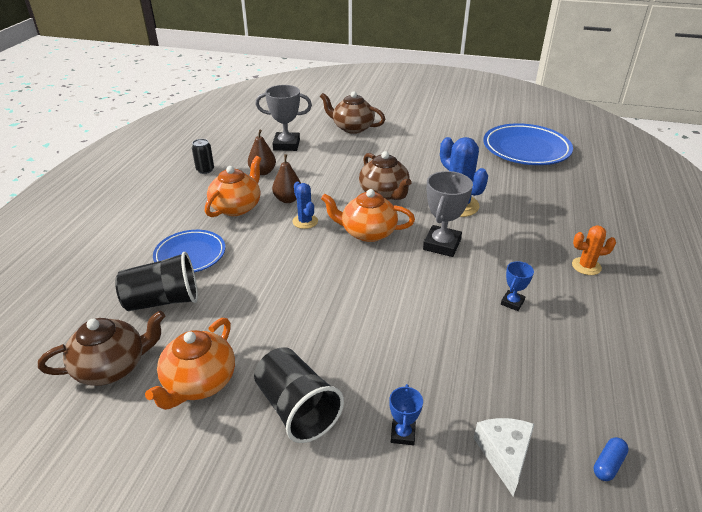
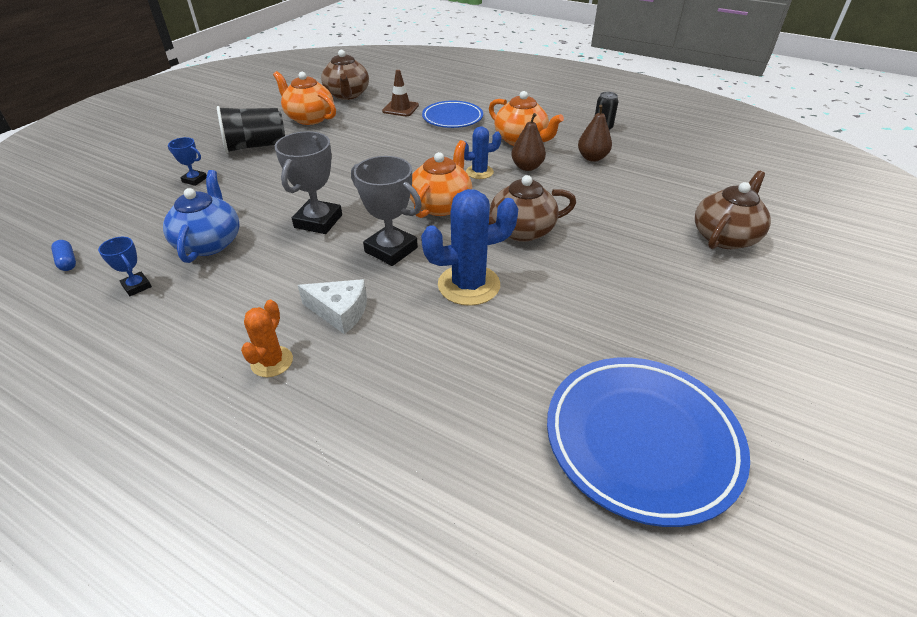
camera: 105 degrees right, 5 degrees up
black cup [115,252,198,311] -> brown traffic cone [382,70,419,116]
grey trophy [255,85,312,151] -> grey trophy moved to [275,131,342,234]
white cheese [474,418,534,496] -> white cheese moved to [298,279,367,334]
blue trophy [501,261,534,311] -> blue trophy moved to [98,237,152,296]
none -> blue teapot [163,170,240,263]

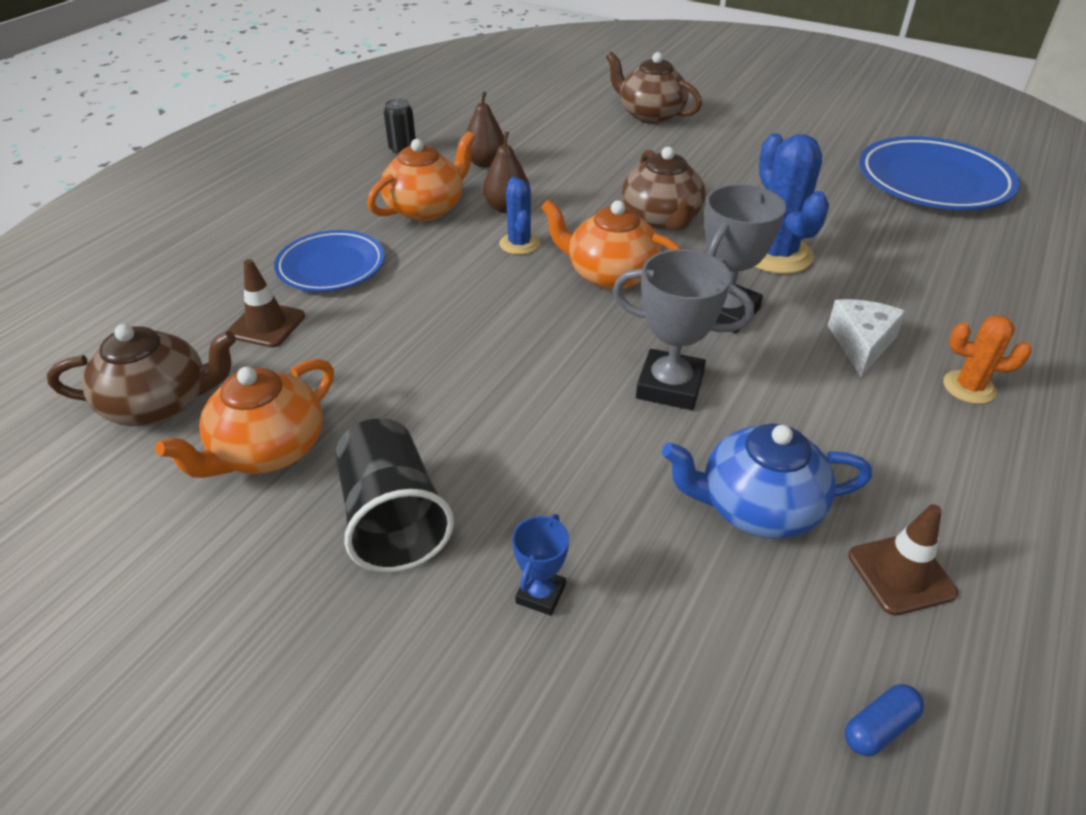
camera: 90 degrees left, 0 degrees up
blue trophy [98,237,152,296] -> brown traffic cone [848,504,958,615]

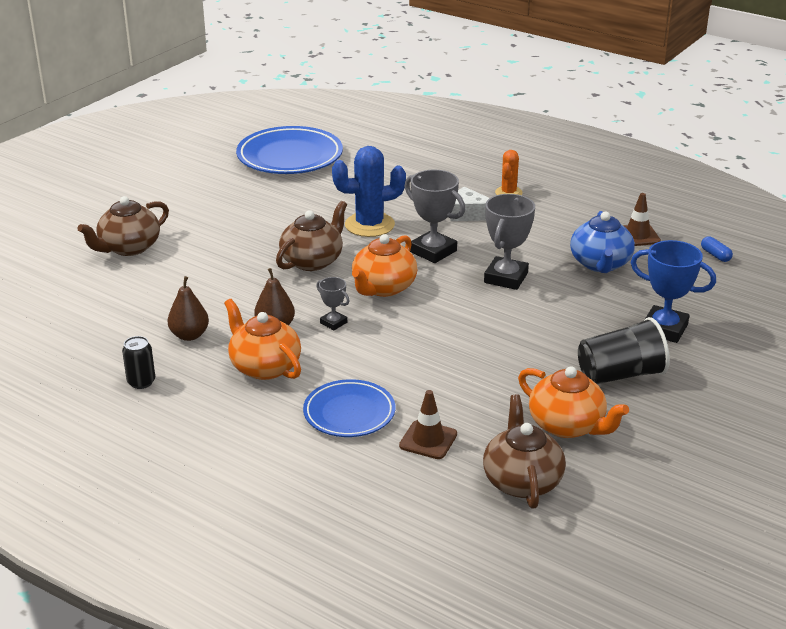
camera: 85 degrees left, 10 degrees down
blue cactus [499,177,540,255] -> grey trophy [316,277,350,330]
blue trophy [512,514,569,616] -> blue trophy [631,240,716,343], size x1.90
brown teapot [622,147,706,231] -> brown teapot turned 45 degrees counterclockwise [276,201,347,271]

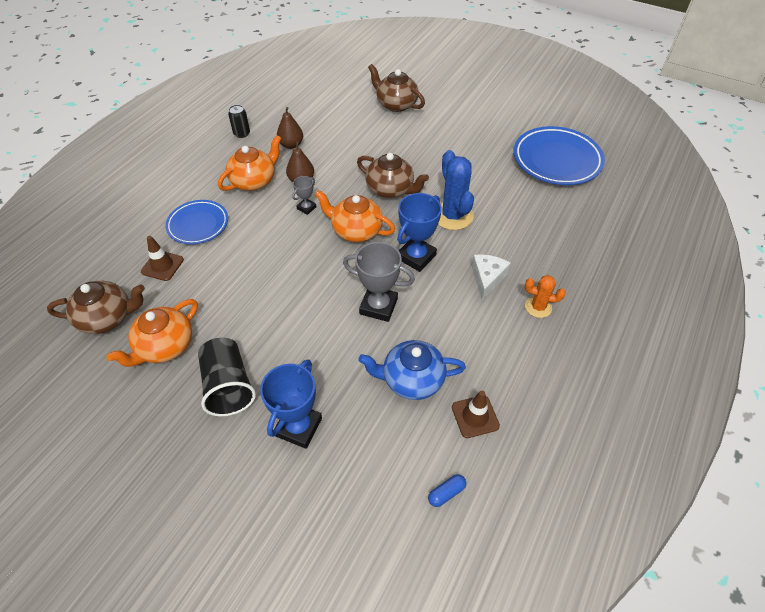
camera: 85 degrees right, 20 degrees up
grey trophy [405,170,465,263] -> blue trophy [397,193,442,272]

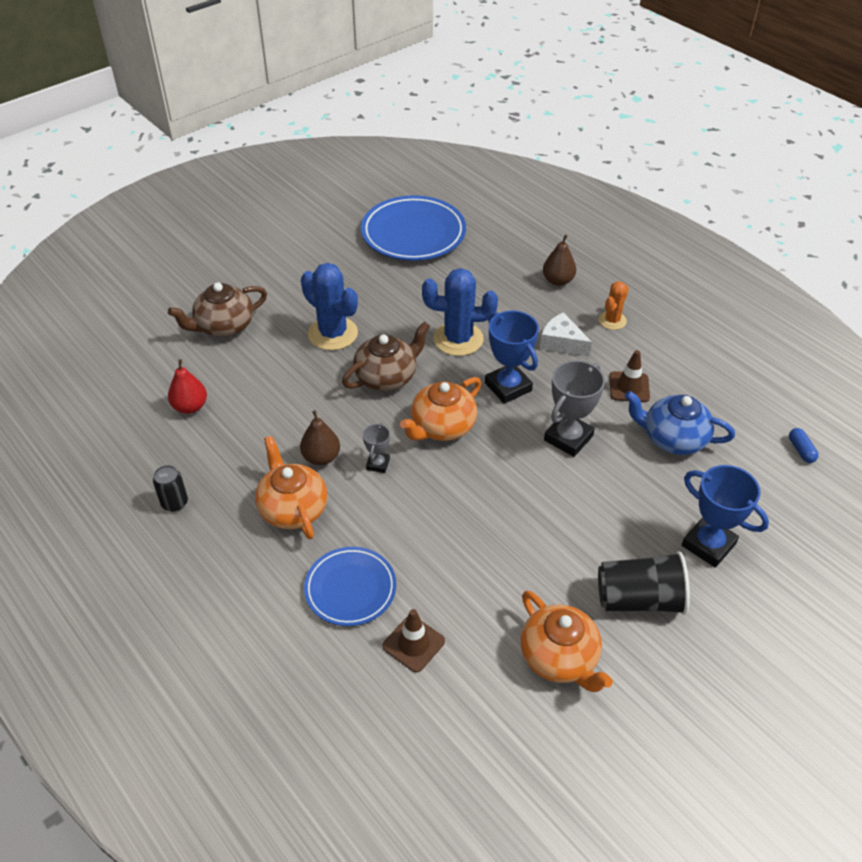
camera: 70 degrees left, 5 degrees down
brown teapot [47,281,145,334] -> none
brown pear [277,107,303,149] -> brown pear moved to [543,234,576,286]
grey trophy [292,176,316,215] -> grey trophy turned 45 degrees clockwise [363,423,390,473]
blue teapot [358,340,466,400] -> blue teapot turned 90 degrees clockwise [625,391,735,455]
brown traffic cone [452,391,500,438] -> brown traffic cone moved to [609,350,650,402]
none -> red pear [168,359,207,414]
none -> blue cactus [301,263,358,350]

